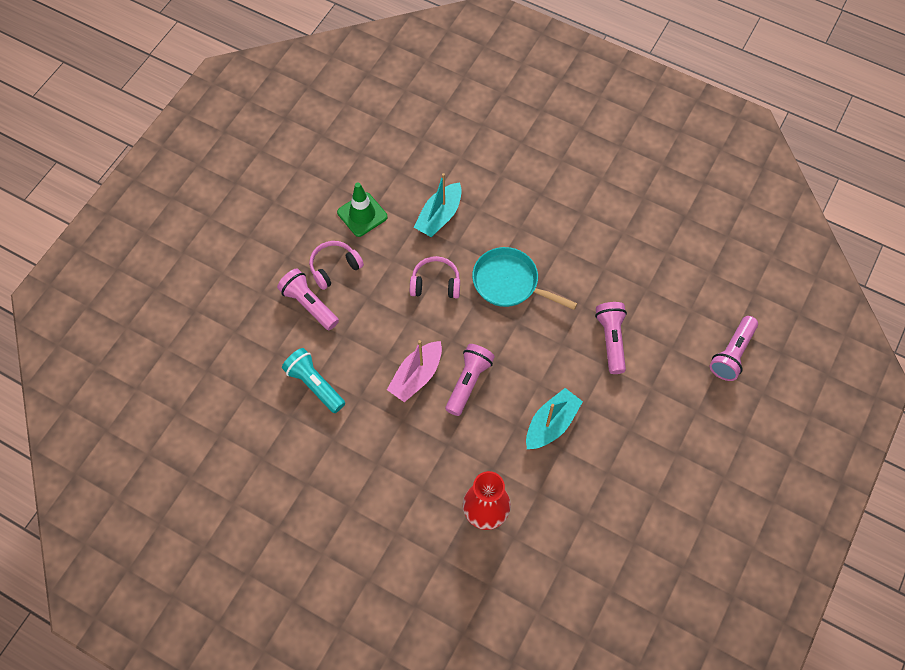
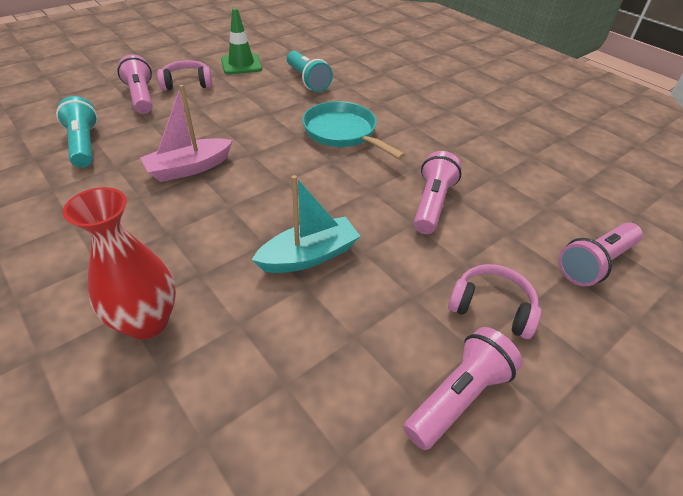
camera: 20 degrees right, 20 degrees down
pink headphones [410,256,460,298] -> pink headphones moved to [448,264,541,339]
turquoise boat [414,173,462,237] -> turquoise flashlight [287,51,333,92]
pink flashlight [445,344,495,416] -> pink flashlight moved to [403,327,522,450]

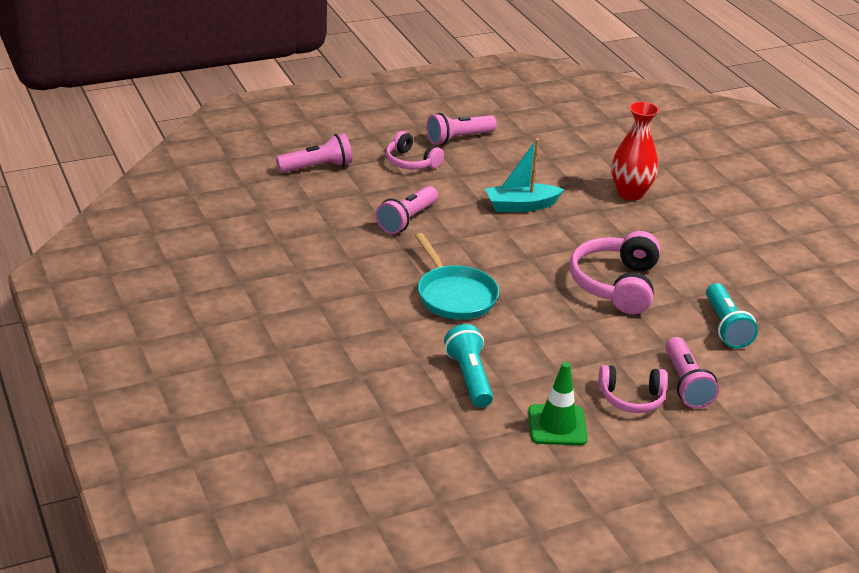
camera: 165 degrees left, 10 degrees down
pink boat [140,85,233,182] -> pink headphones [570,231,660,314]

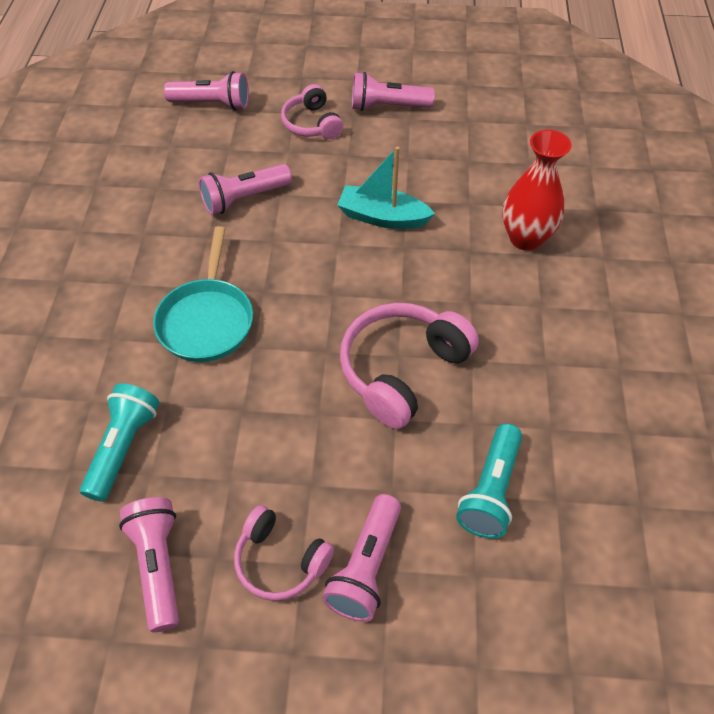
camera: 30 degrees right, 20 degrees up
green traffic cone [528,362,588,445] -> pink flashlight [119,497,179,632]

